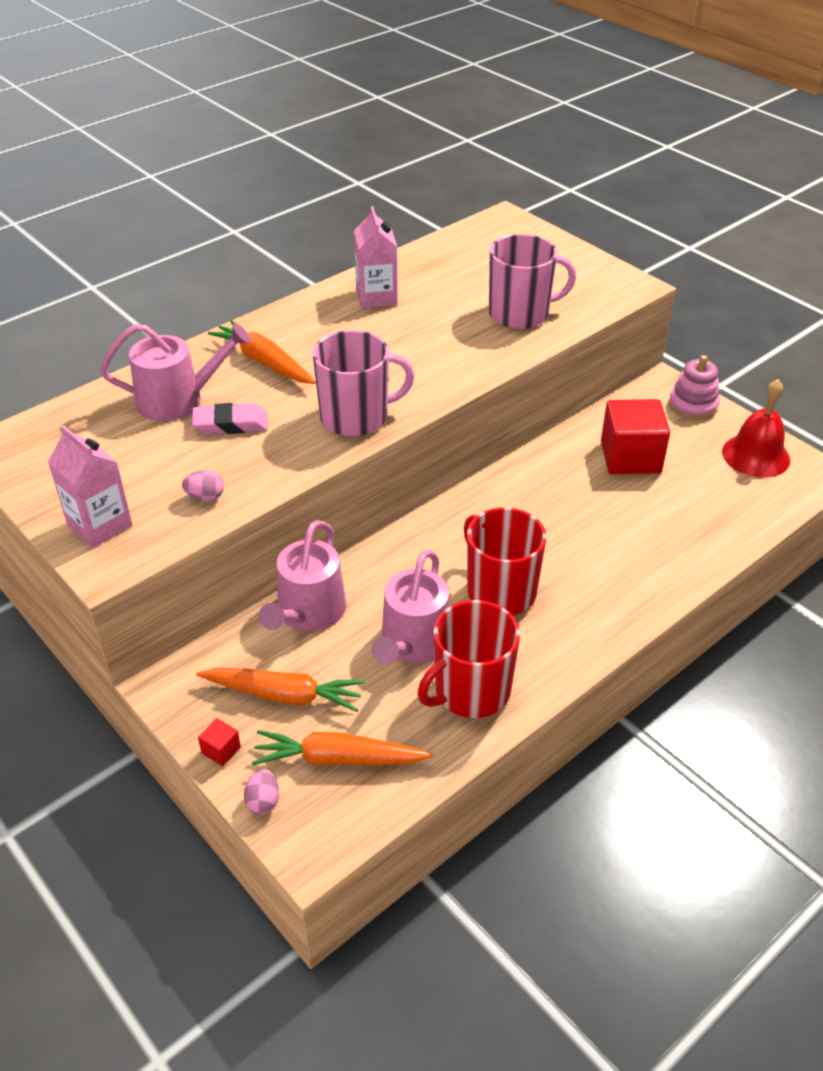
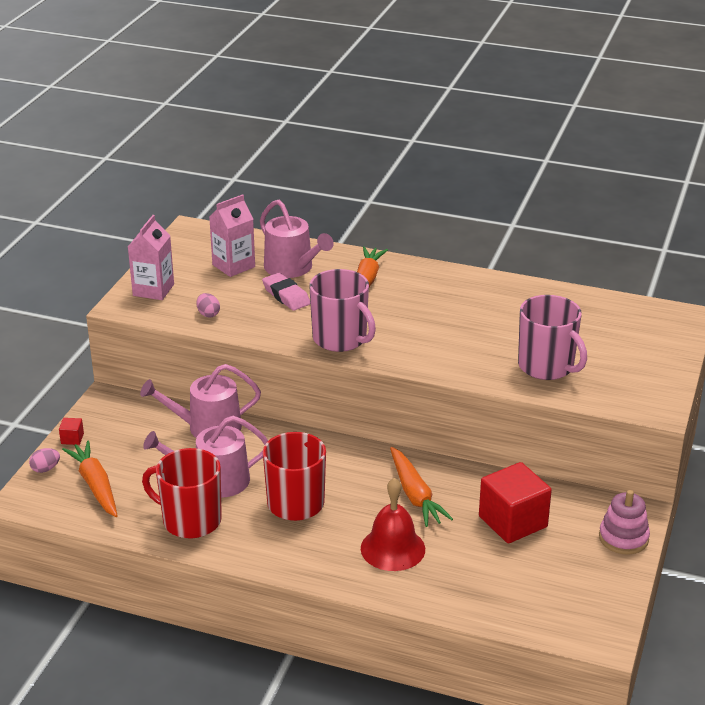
camera: 60 degrees right, 10 degrees down
orange carrot [196,668,365,712] -> orange carrot moved to [390,447,453,527]
pink carton [354,206,398,308] -> pink carton moved to [209,194,255,277]
red bell [722,379,790,478] -> red bell moved to [361,478,425,571]

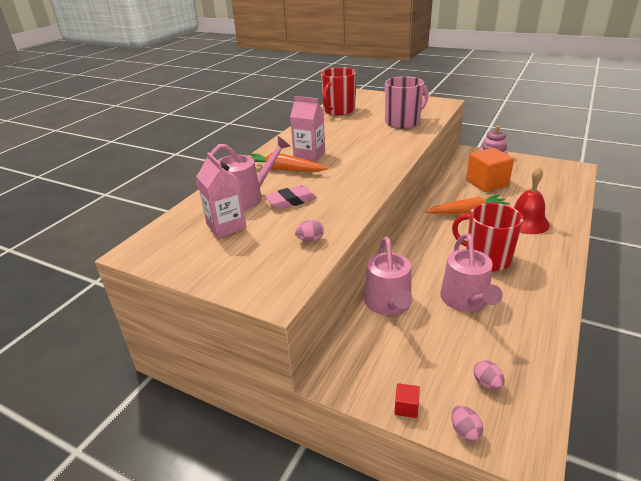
camera: 80 degrees left, 0 degrees up
orange carrot [62,441,118,517] -> pink egg [474,360,505,390]
pink carton [128,215,174,300] -> pink carton moved to [290,96,325,161]
red mug [142,448,222,538] -> red mug moved to [320,67,356,115]
pink mug [309,269,376,352] -> none
red cube [479,462,552,543] -> orange cube [466,148,514,192]

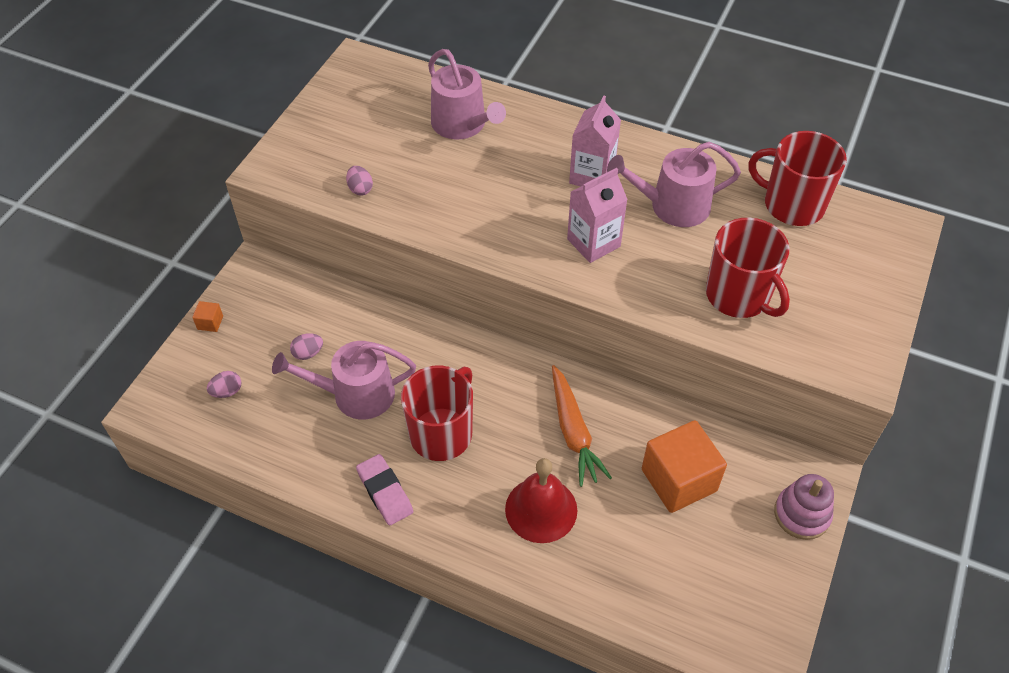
camera: 85 degrees right, 20 degrees up
pink carton [196,152,246,238] -> pink carton moved to [567,168,628,263]
orange carrot [249,153,328,172] -> none
pink eraser [265,185,317,210] -> pink eraser moved to [356,454,413,525]
pink watering can [364,237,413,315] -> pink watering can moved to [607,142,741,227]
pink mug [385,76,429,129] -> red mug [706,218,790,318]
red cube [395,383,420,418] -> orange cube [192,301,223,332]
pink egg [452,405,483,441] -> pink egg moved to [290,333,323,360]

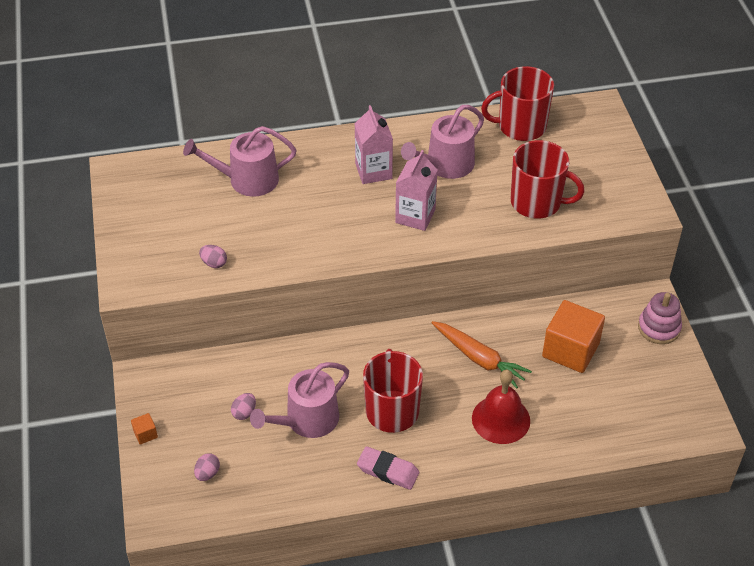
camera: 35 degrees left, 5 degrees down
pink watering can [428,49,506,139] -> pink watering can turned 150 degrees clockwise [183,126,297,197]

